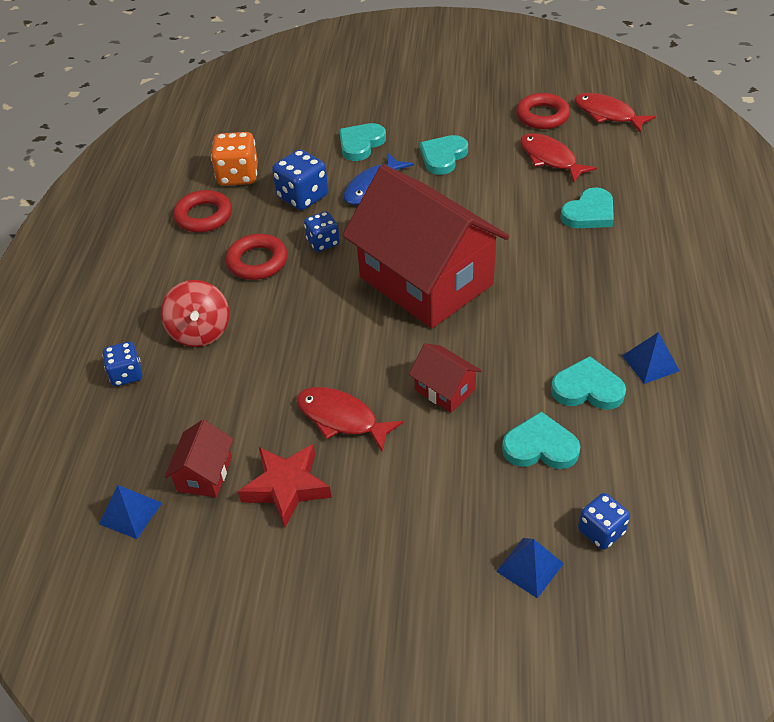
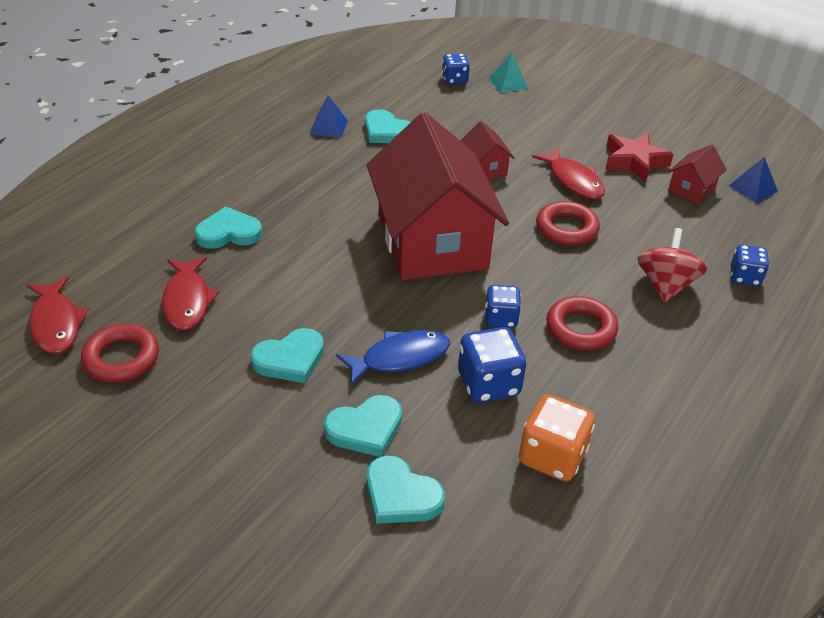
camera: 155 degrees left, 5 degrees down
red ring [173,190,232,233] -> red ring moved to [536,201,600,246]
blue pyramid [496,538,564,598] -> turquoise pyramid [488,53,528,93]
turquoise heart [502,411,580,469] -> turquoise heart moved to [366,455,445,524]

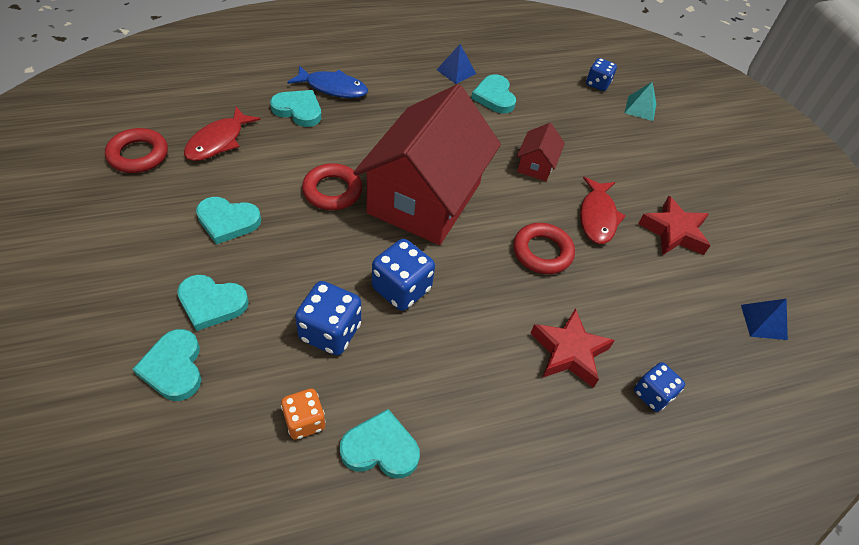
camera: 35 degrees right, 10 degrees up
red fish [27,277,89,354] -> none
blue fish [336,330,450,386] -> blue fish moved to [287,65,368,98]
blue dice [485,285,521,328] -> blue dice [372,239,435,311], size x1.56
orange dice [519,394,595,481] -> orange dice [281,388,326,440], size x0.64
red ring [546,296,618,350] -> red ring moved to [302,163,362,210]
red spinning top [638,228,707,303] -> red star [530,308,615,388]
red house [668,145,727,204] -> none
none -> turquoise heart [340,409,420,478]

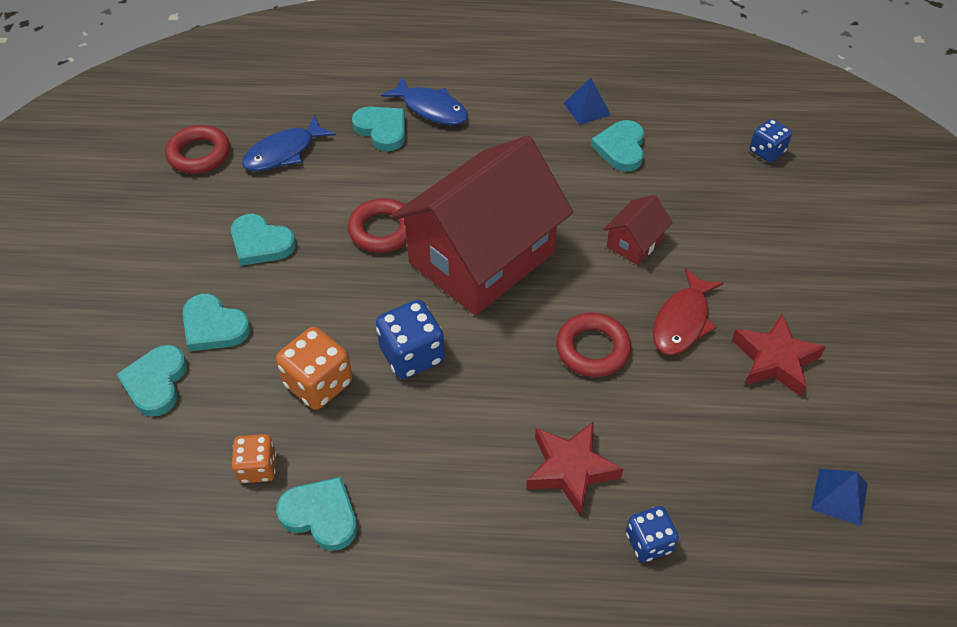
camera: 25 degrees right, 0 degrees up
red fish [184,107,261,161] -> blue fish [242,116,336,171]
blue dice [295,281,361,356] -> orange dice [276,327,353,410]
turquoise pyramid [625,82,656,121] -> none

